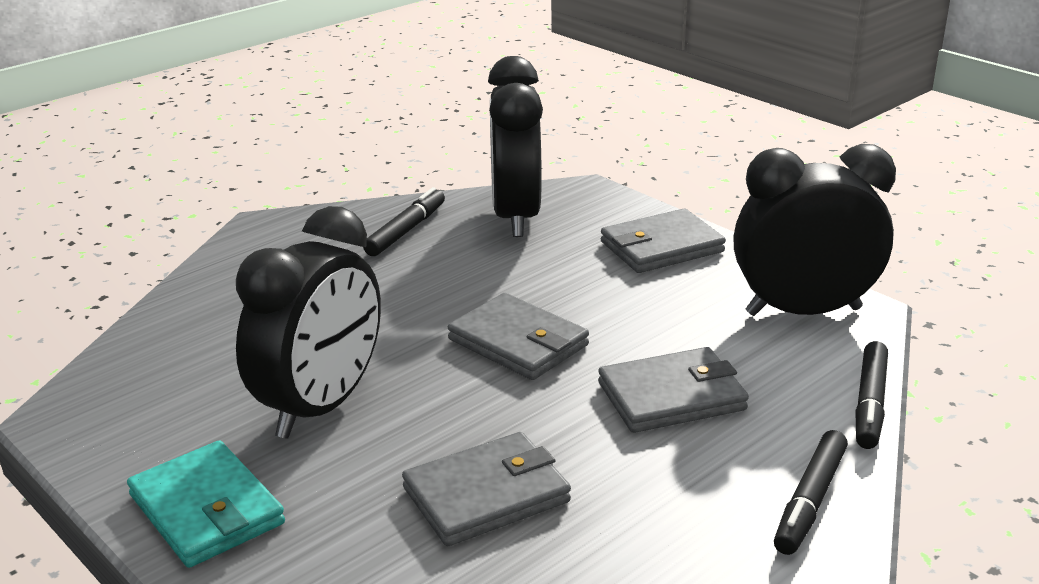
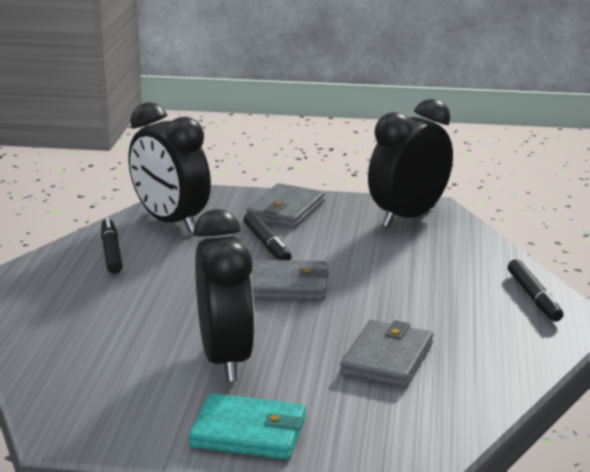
camera: 40 degrees left, 5 degrees down
grey wallet [598,347,749,433] -> none
black marker [855,341,888,449] -> black marker moved to [243,212,292,260]

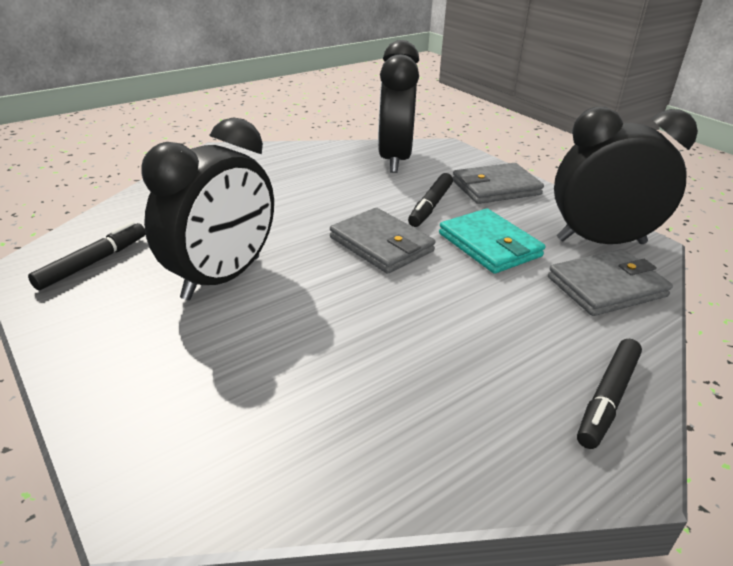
camera: 45 degrees right, 10 degrees up
black marker [101,217,123,274] -> black marker moved to [28,222,145,290]
turquoise wallet [189,393,306,460] -> turquoise wallet moved to [439,209,545,274]
grey wallet [340,320,433,388] -> grey wallet moved to [548,249,673,316]

